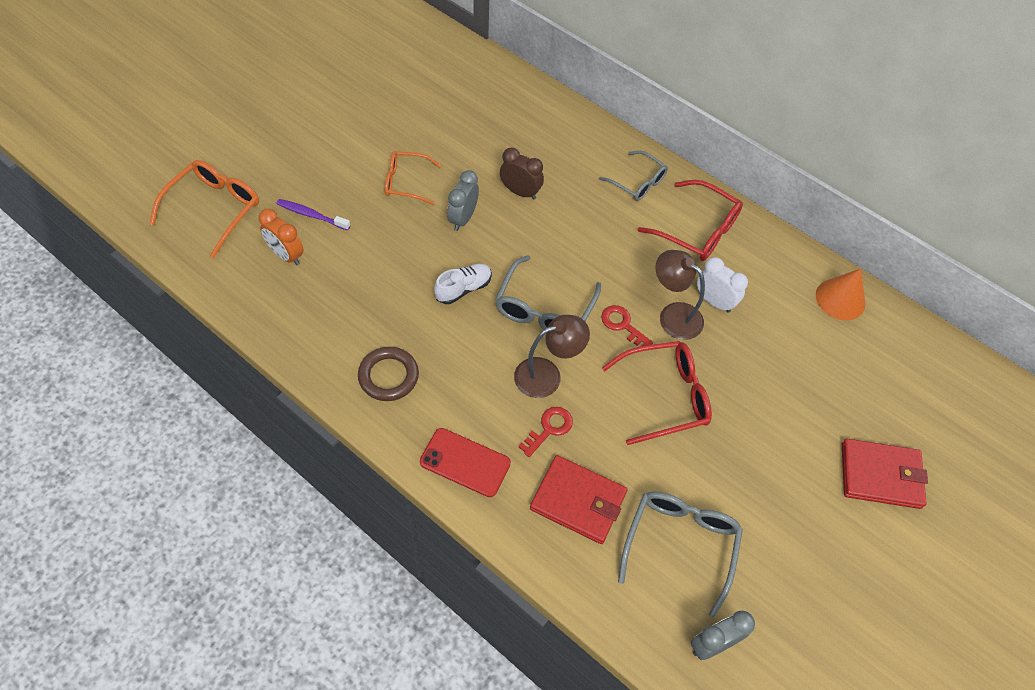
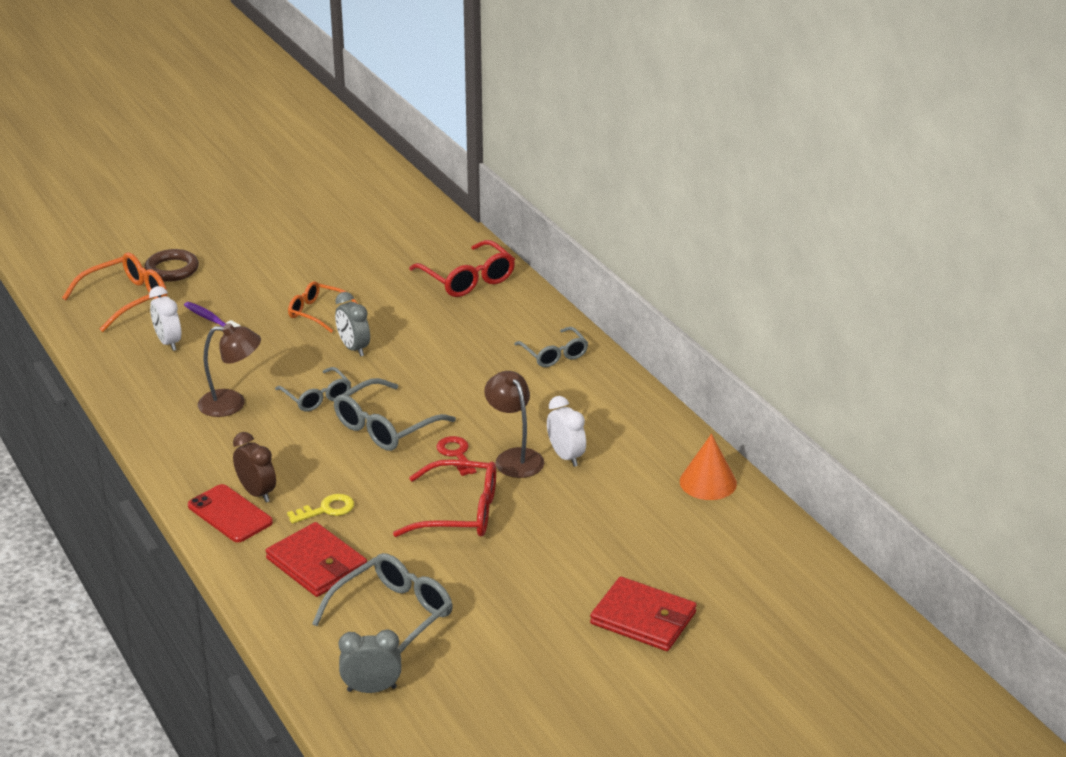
camera: 25 degrees right, 25 degrees down
orange clock [259,209,304,265] -> white clock [149,286,181,351]
brown ring [358,347,419,401] -> brown ring moved to [144,249,199,282]
white shoe [434,264,492,304] -> grey glasses [275,367,351,412]
grey clock [447,170,479,231] -> grey clock turned 75 degrees counterclockwise [335,292,370,357]
brown clock [500,148,544,200] -> brown clock moved to [233,432,276,503]
brown lamp [514,315,590,398] -> brown lamp moved to [198,323,261,417]
red key [518,407,573,457] -> yellow key [287,494,354,524]
red glasses [638,180,743,261] -> red glasses moved to [409,240,515,297]

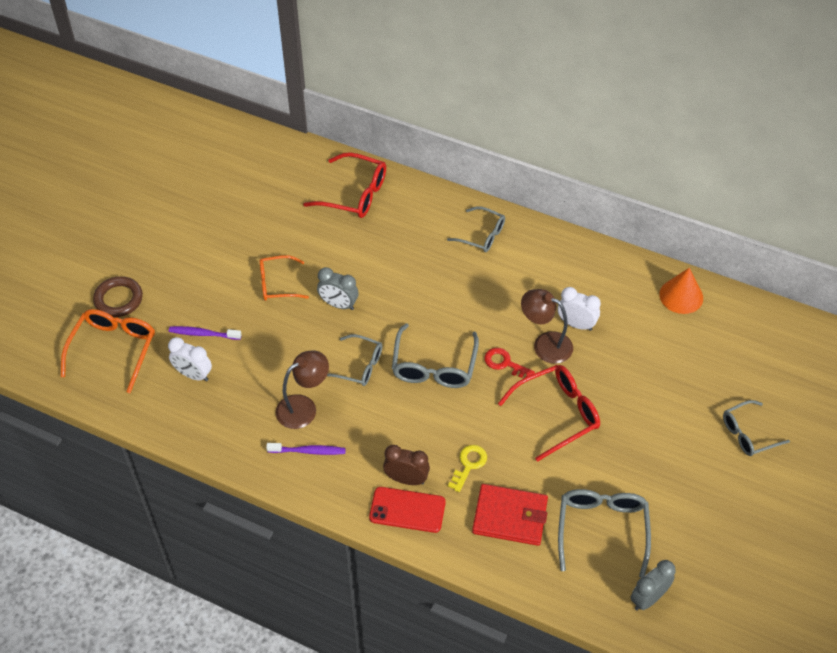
camera: 35 degrees left, 20 degrees up
red wallet [590,577,697,651] -> grey glasses [723,400,790,456]
none -> purple toothbrush [266,443,346,455]

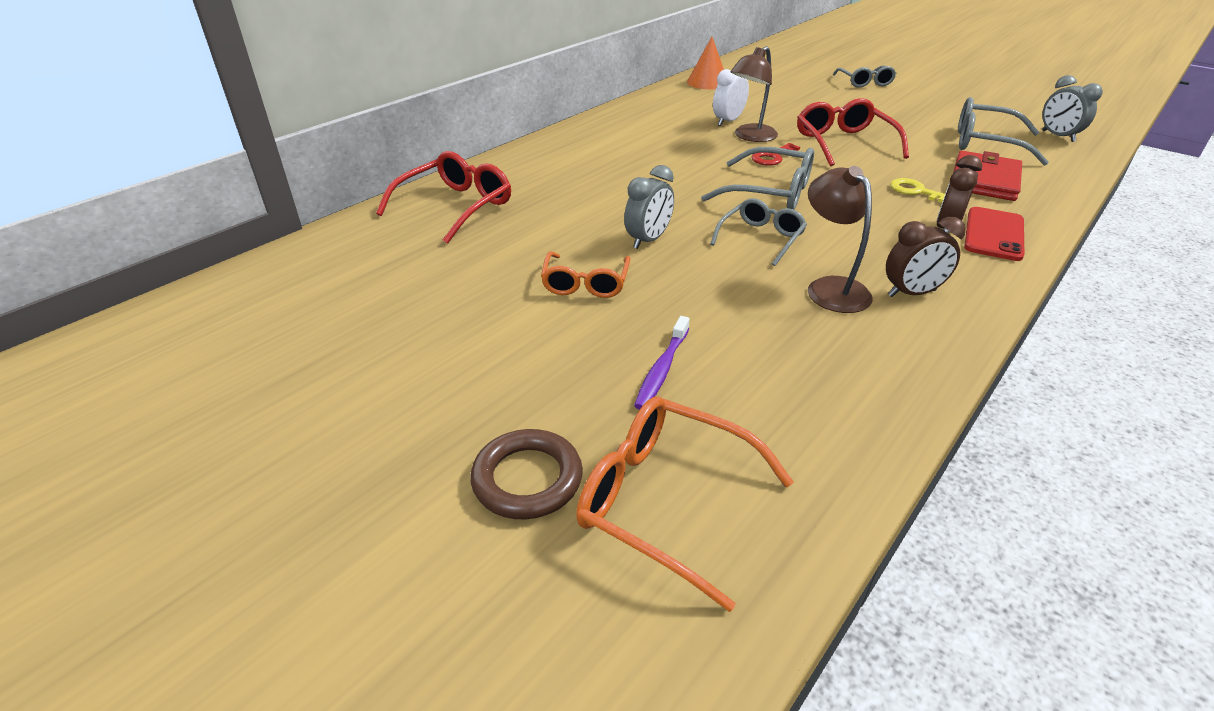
camera: 75 degrees left, 15 degrees down
white clock [168,337,212,382] -> none
purple toothbrush [266,443,346,455] -> brown clock [886,217,966,297]
grey glasses [447,206,505,252] -> none

